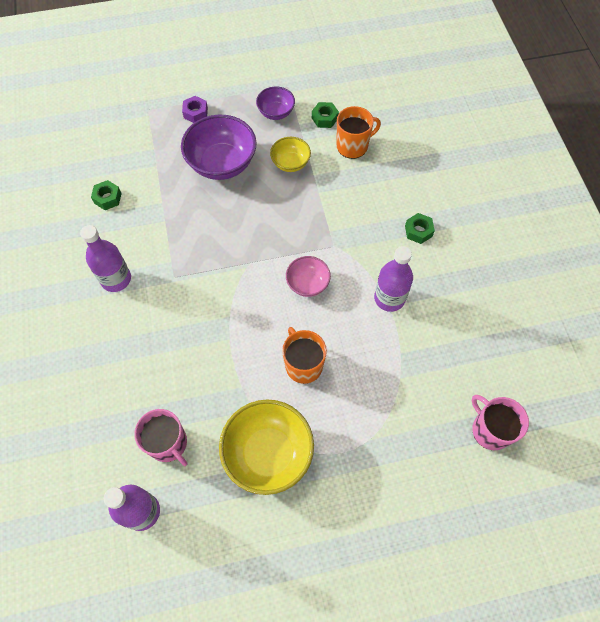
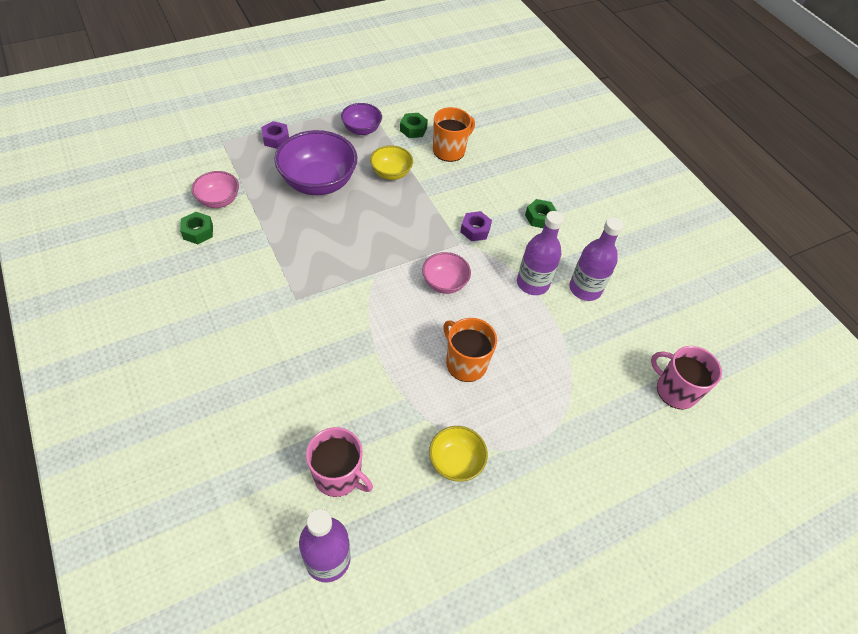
camera: 20 degrees left, 10 degrees down
purple bottle [80,225,131,292] -> purple bottle moved to [569,217,623,301]
yellow bowl [219,400,314,495] -> yellow bowl [429,426,488,482], size x0.55
none -> pink bowl [192,171,239,208]
none -> purple nut [460,211,492,241]

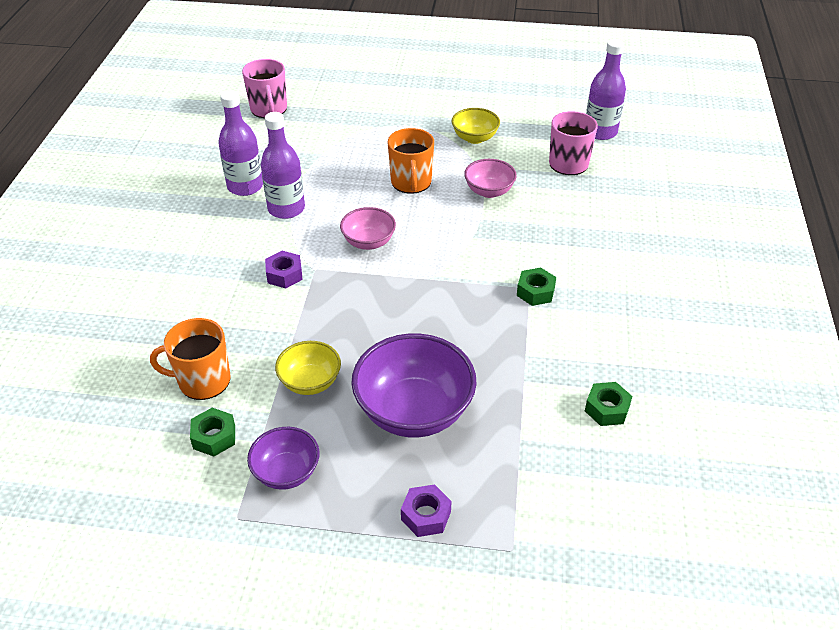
camera: 140 degrees left, 10 degrees down
pink bowl [192,171,239,208] -> pink bowl moved to [464,159,517,198]
green nut [525,199,556,228] -> green nut moved to [517,268,556,306]

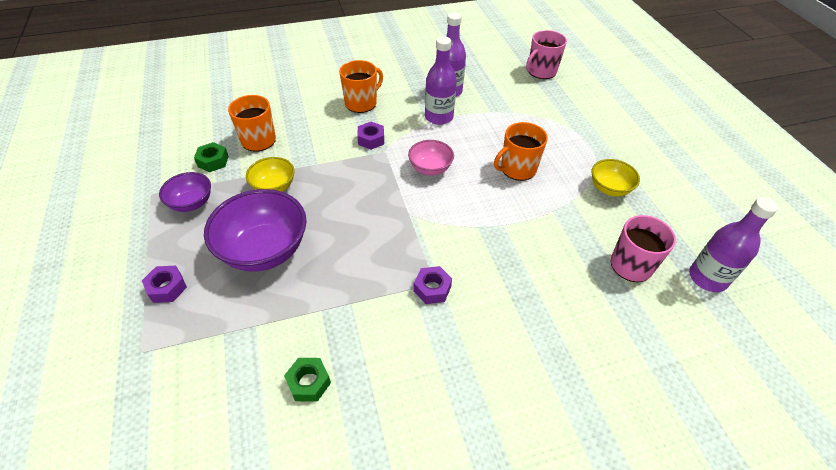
camera: 65 degrees right, 5 degrees up
pink bowl [464,159,517,198] -> none
green nut [517,268,556,306] -> purple nut [414,266,452,304]
none -> orange mug [339,60,383,113]

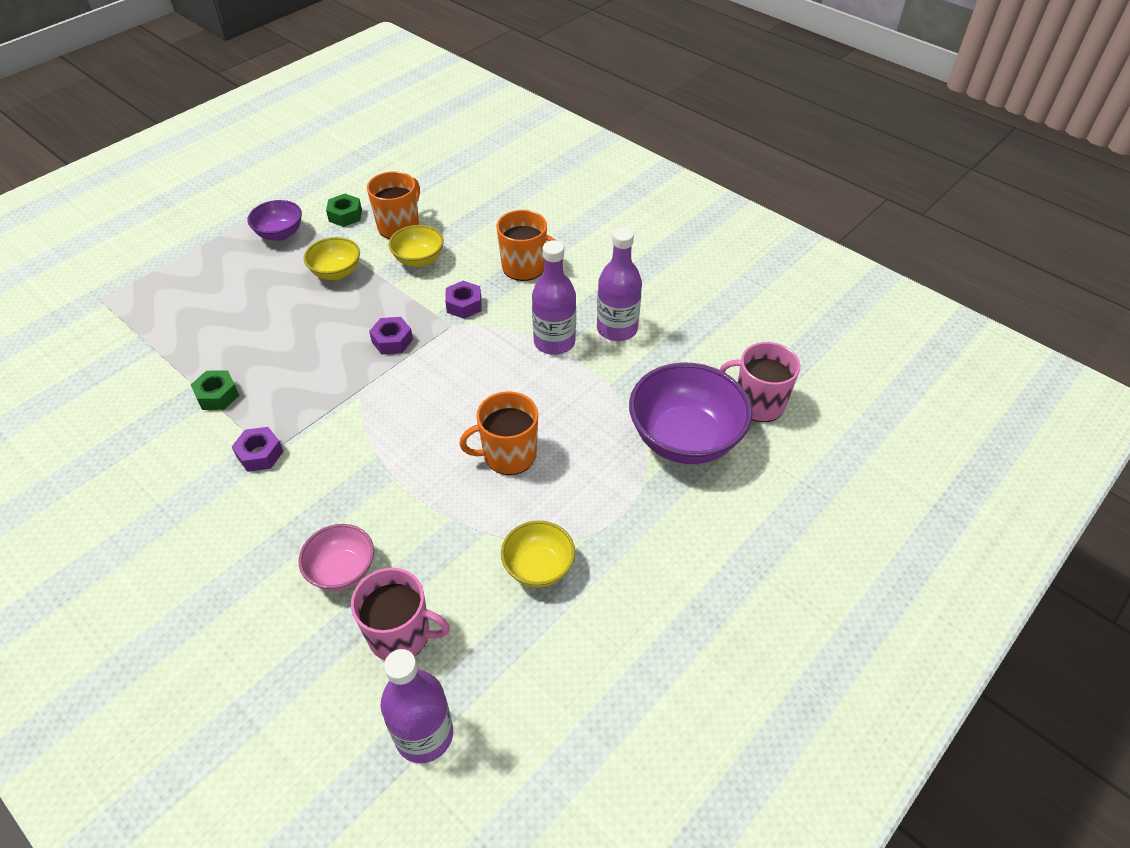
camera: 60 degrees right, 0 degrees up
purple nut [142,266,187,303] -> purple nut moved to [369,317,413,355]
purple bowl [204,189,307,272] -> purple bowl moved to [629,363,752,464]
green nut [284,358,331,402] -> green nut moved to [191,370,239,410]
pink bowl [408,140,454,176] -> pink bowl moved to [298,524,374,591]
orange mug [494,122,548,181] -> orange mug turned 45 degrees counterclockwise [459,391,538,475]
none -> yellow bowl [388,225,444,267]

